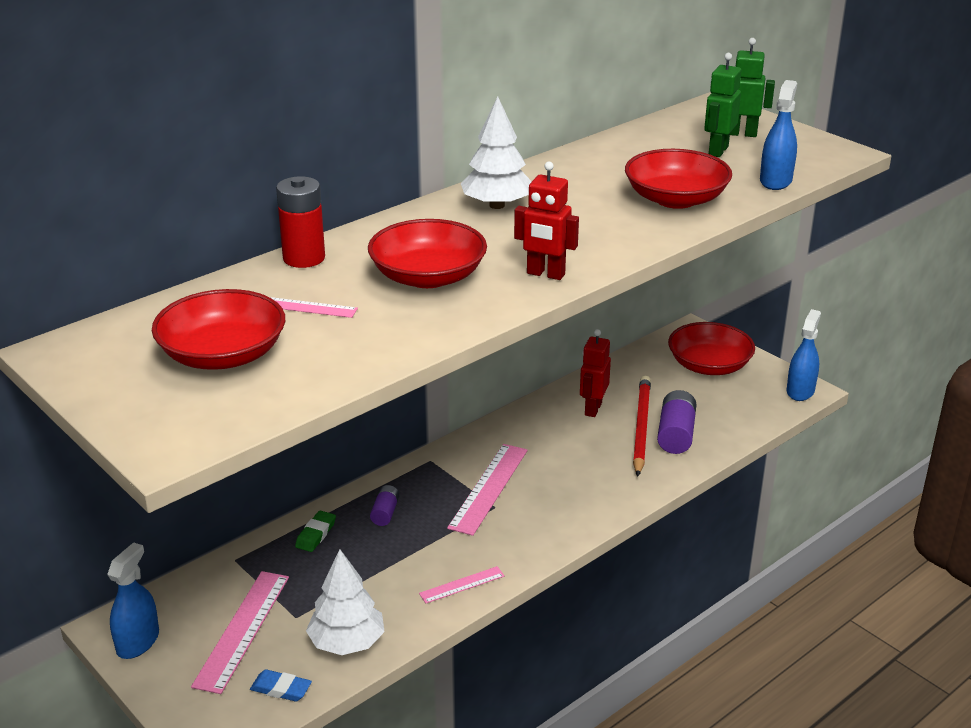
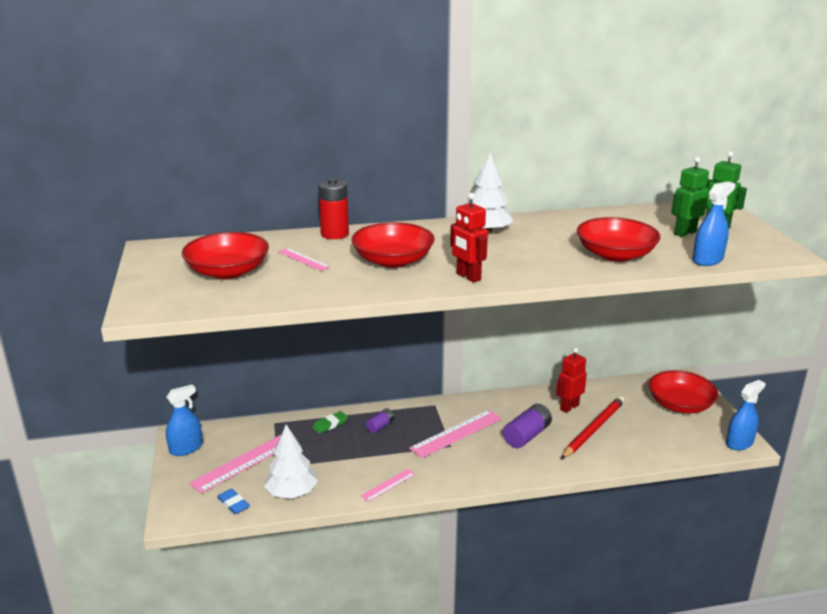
camera: 30 degrees right, 5 degrees down
pink ruler [419,566,505,603] -> pink ruler turned 45 degrees counterclockwise [361,469,415,502]
purple battery [657,390,697,454] -> purple battery moved to [503,404,552,448]

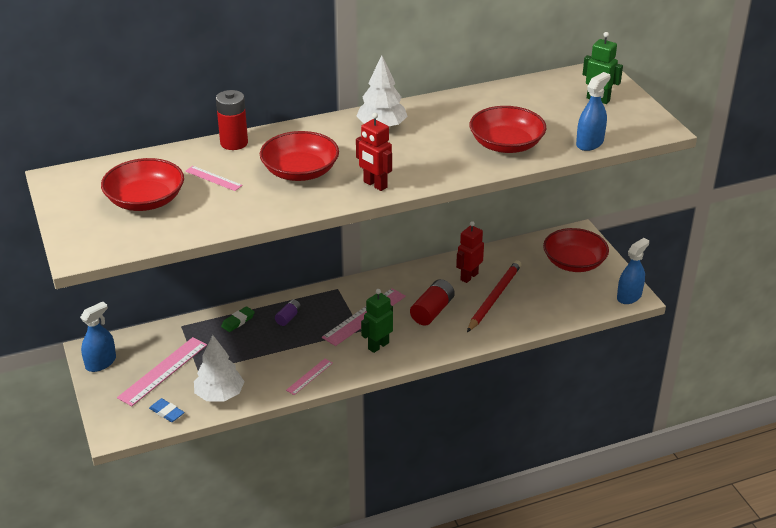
camera: 10 degrees left, 10 degrees up
purple battery [503,404,552,448] -> red battery [410,279,455,326]
green robot [671,157,709,237] -> green robot moved to [361,289,393,353]

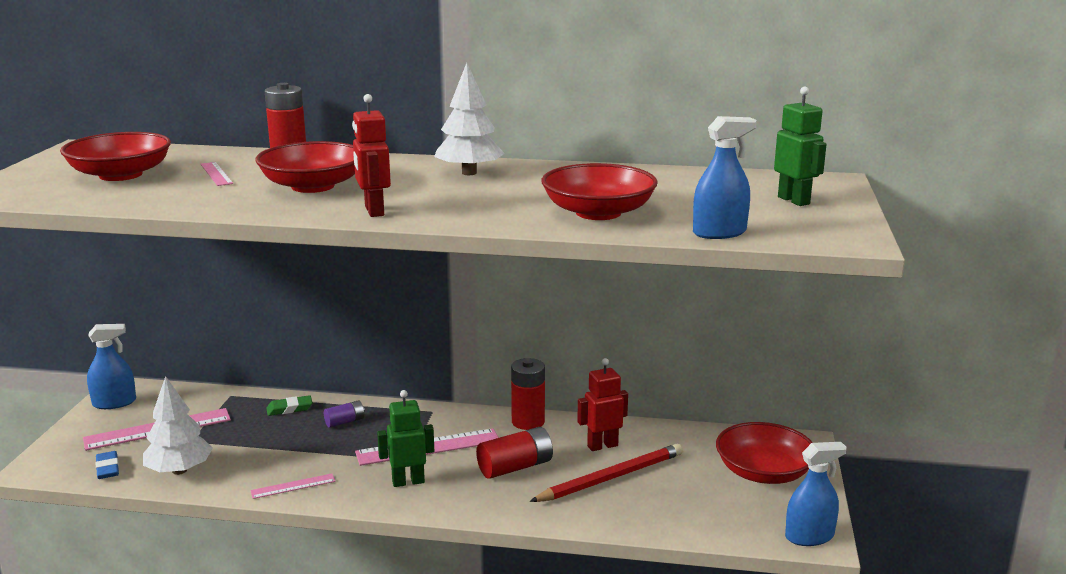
camera: 30 degrees right, 15 degrees down
none -> red battery [511,358,545,430]

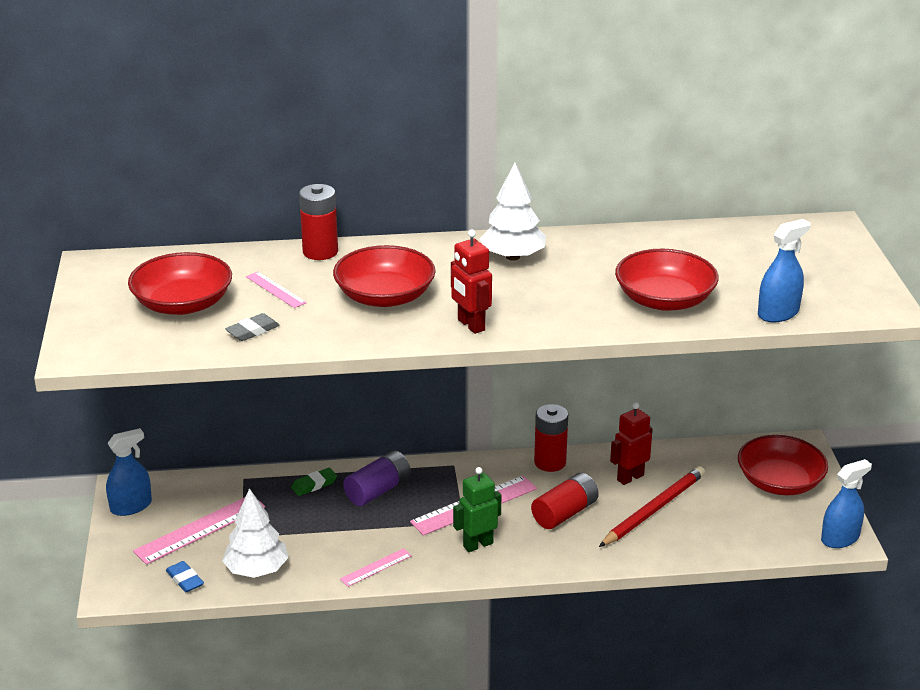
camera: 15 degrees left, 10 degrees up
purple battery [324,400,365,428] -> purple battery [343,451,411,506], size x1.75
green robot [774,87,827,206] -> none
none -> grey eraser [225,313,280,341]

